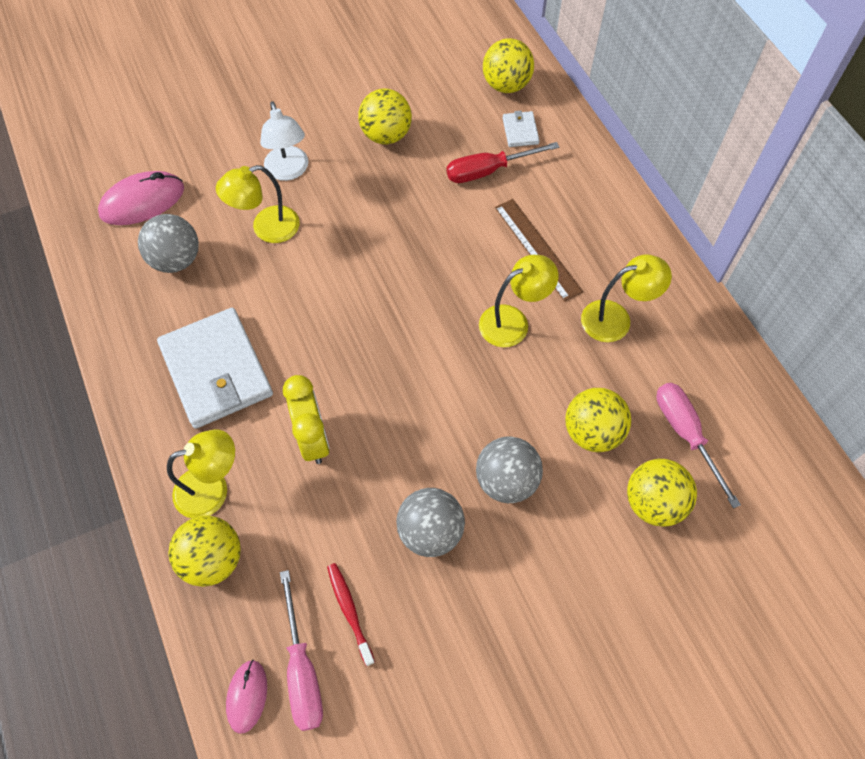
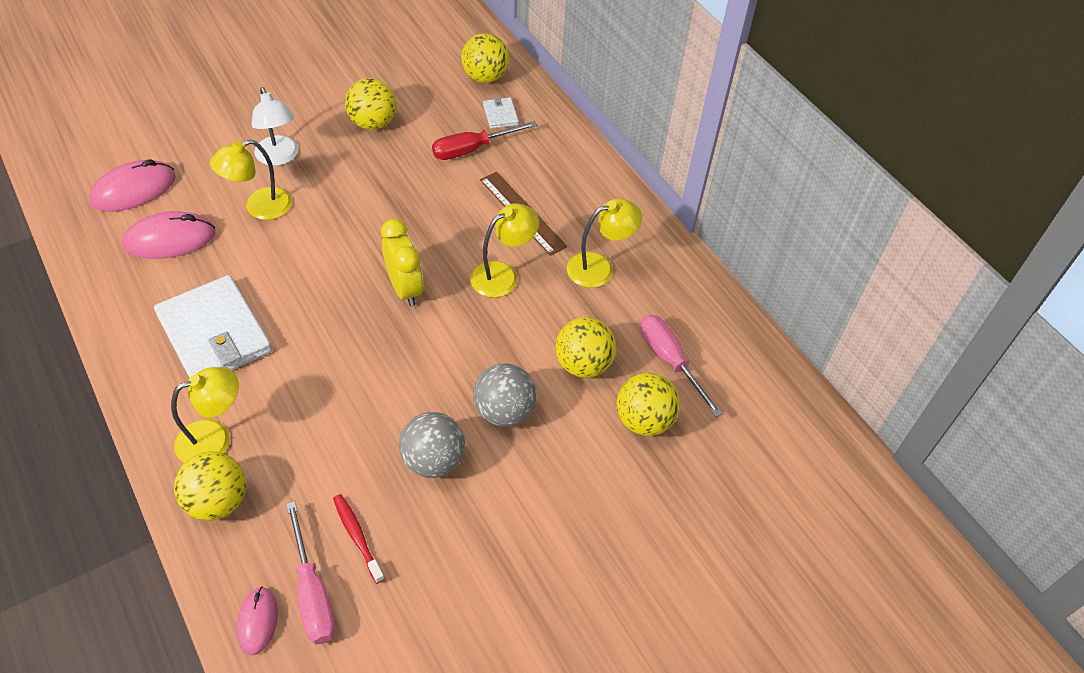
camera: 10 degrees left, 10 degrees down
grey ball [138,214,199,273] -> pink mouse [122,211,216,259]
yellow clock [283,375,330,464] -> yellow clock moved to [381,219,424,307]

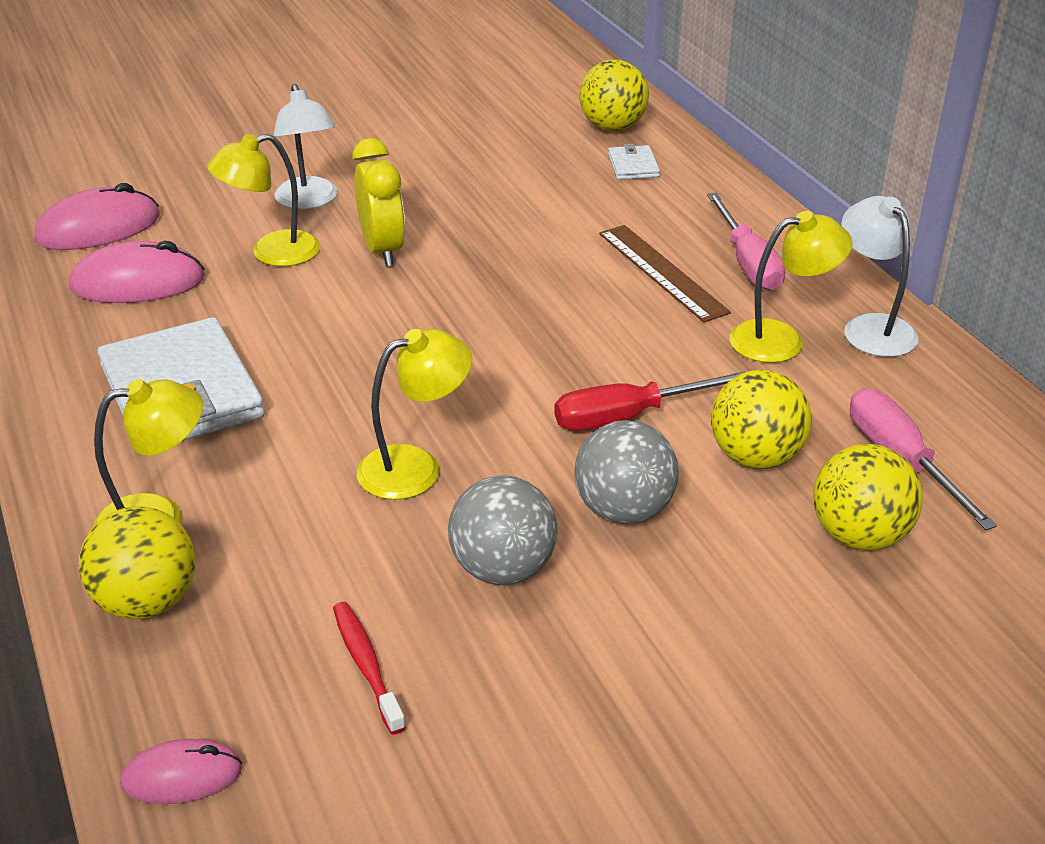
camera: 10 degrees right, 15 degrees down
pink mouse [237,587,278,655] -> pink mouse turned 75 degrees clockwise [120,739,243,804]
pink screwdriver [286,501,335,644] -> pink screwdriver moved to [707,193,786,291]
yellow ball [345,78,396,130] -> none
yellow clock [381,219,424,307] -> yellow clock moved to [352,138,405,267]
red screwdriver [432,121,537,160] -> red screwdriver moved to [554,371,745,431]
yellow lamp [470,203,539,298] -> yellow lamp moved to [357,329,472,500]
none -> white lamp [841,196,919,357]

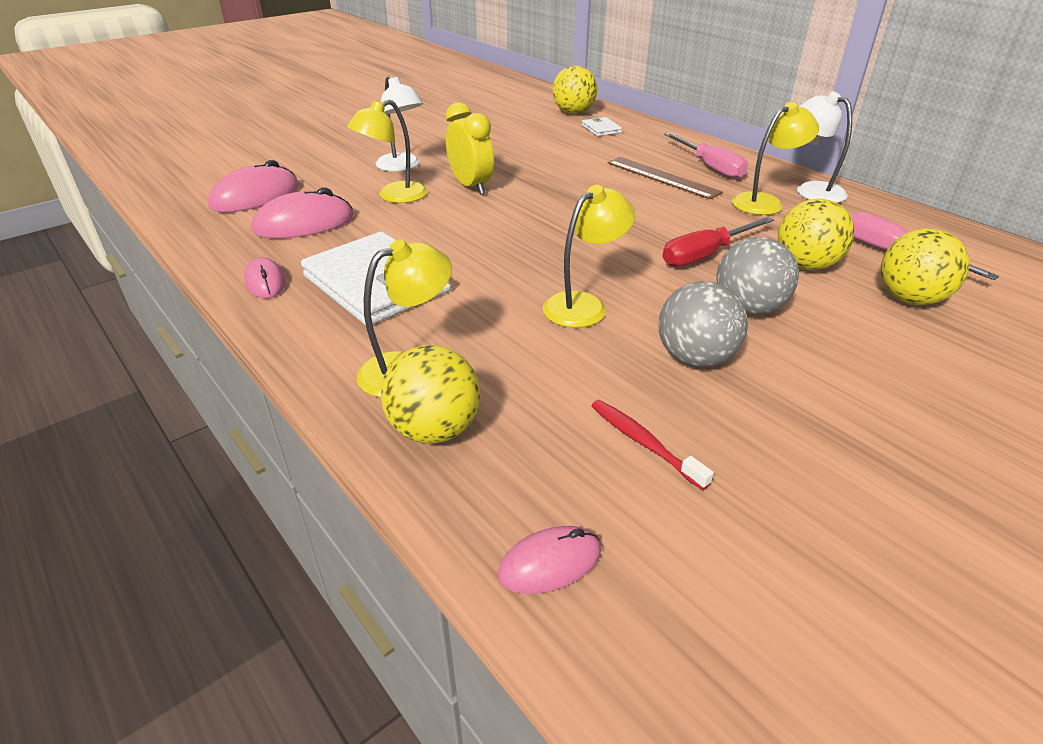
camera: 15 degrees left, 0 degrees up
none -> pink mouse [244,257,286,298]

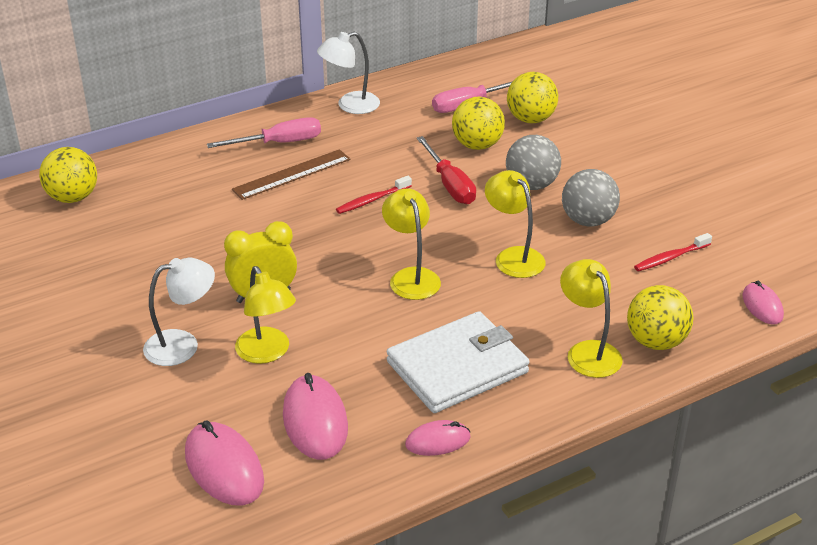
camera: 80 degrees left, 0 degrees up
white wallet [582,117,622,136] -> none
yellow lamp [732,102,819,215] -> yellow lamp moved to [382,188,441,300]
none -> red toothbrush [336,176,412,214]

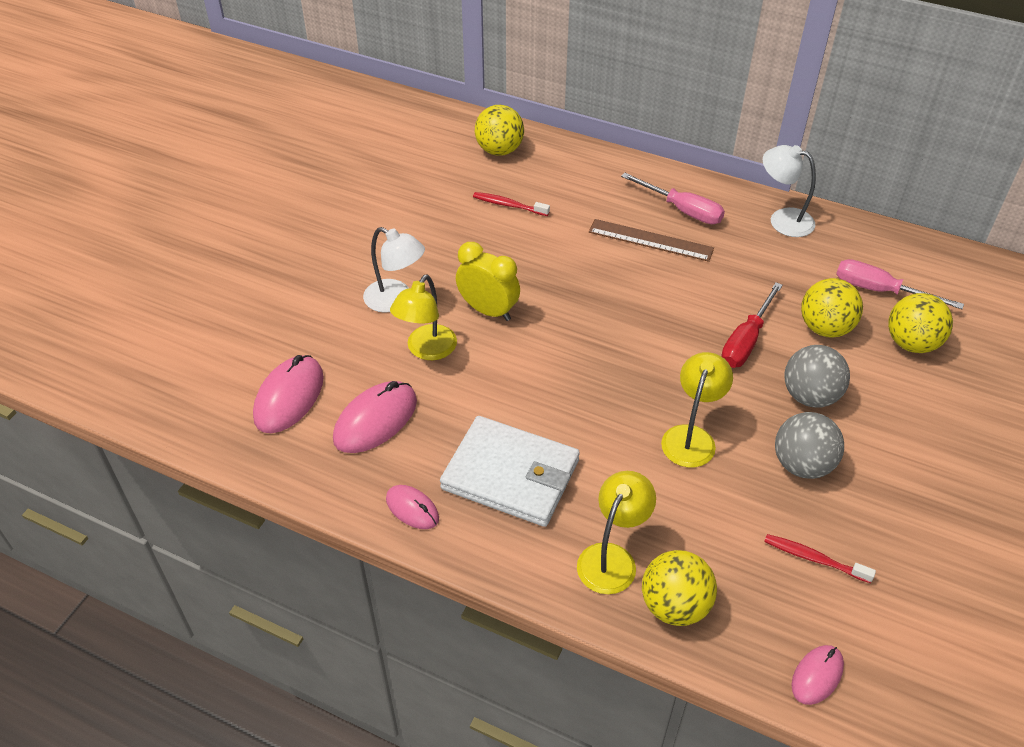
camera: 55 degrees right, 10 degrees up
red toothbrush [336,176,412,214] -> red toothbrush moved to [473,192,550,216]
yellow lamp [382,188,441,300] -> none

